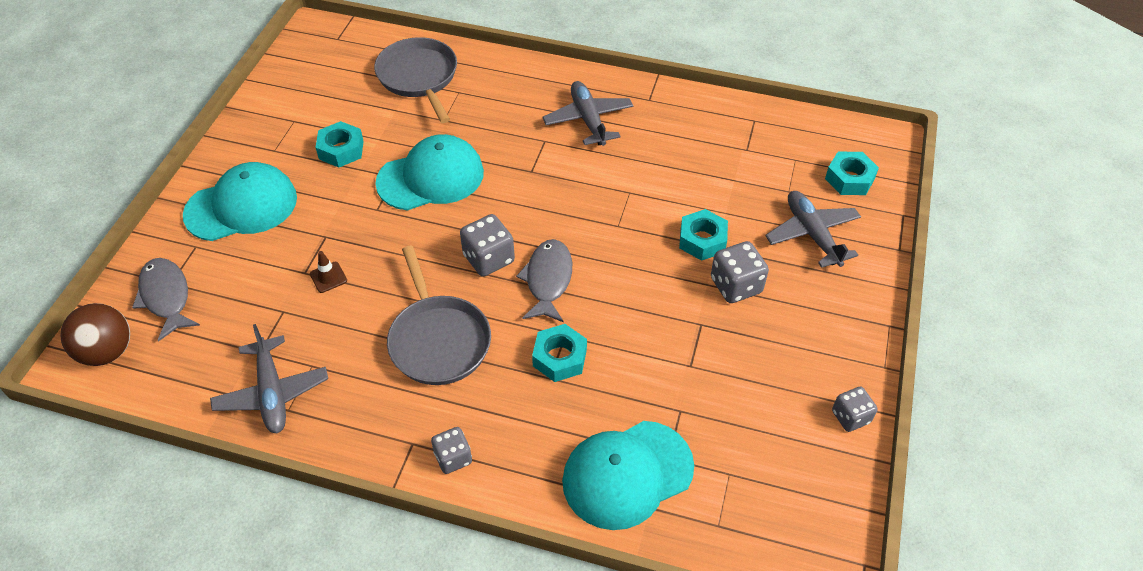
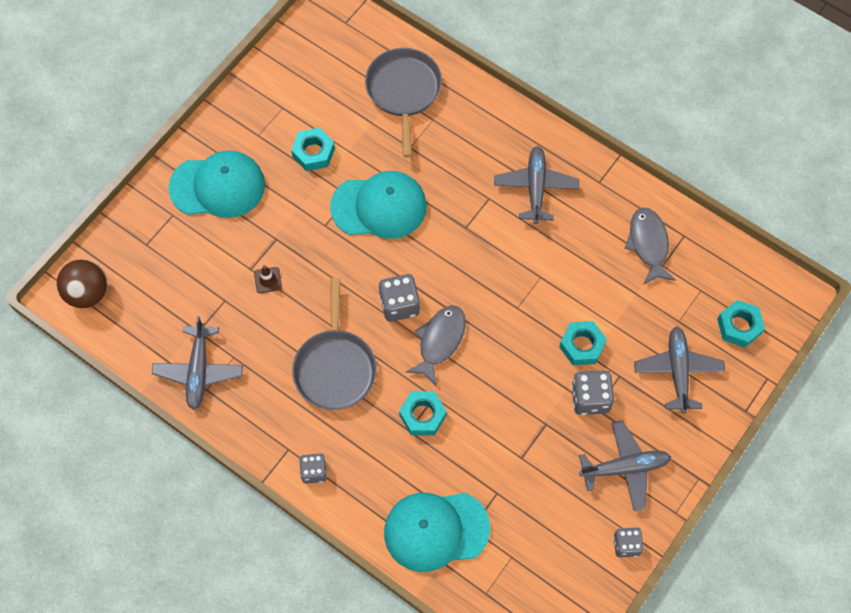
camera: 20 degrees right, 15 degrees up
grey fish [132,258,200,341] -> grey fish moved to [624,208,676,285]
none -> grey plane [579,420,671,511]

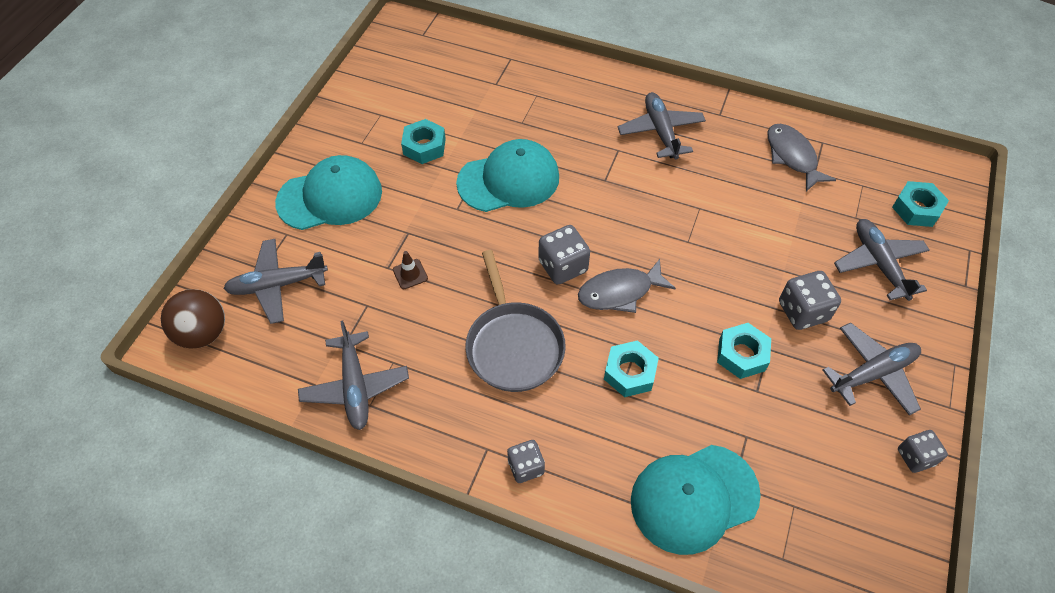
camera: 15 degrees left, 10 degrees down
grey pan [365,48,442,157] -> none
grey fish [406,305,466,386] -> grey fish turned 120 degrees counterclockwise [578,259,676,313]
turquoise nut [559,321,607,365] -> turquoise nut moved to [717,323,771,379]
none -> grey plane [223,239,328,324]

